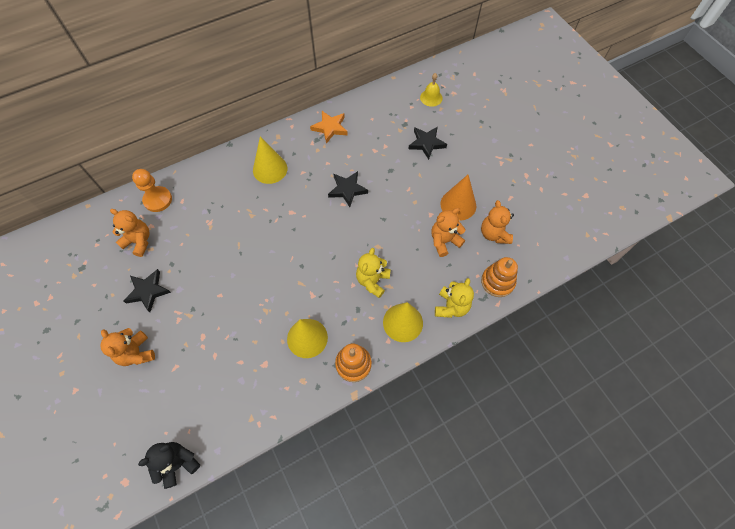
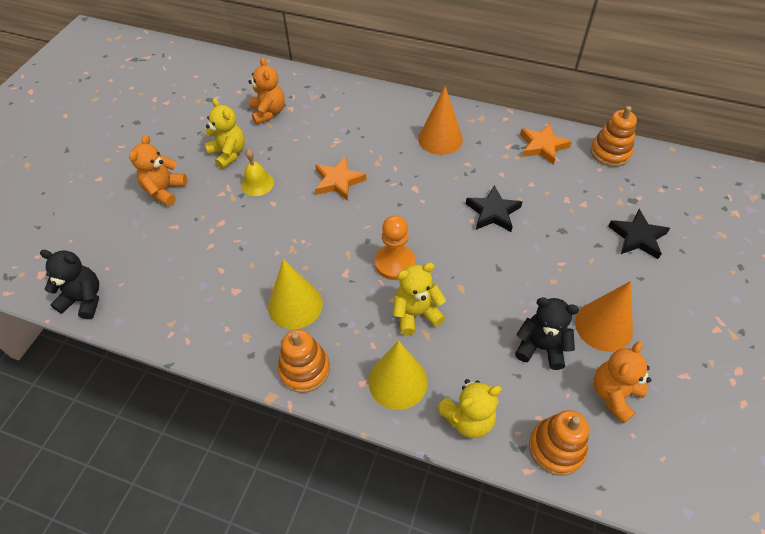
camera: 50 degrees right, 10 degrees down
black star [124,269,171,312] -> yellow teddy bear [205,98,245,169]
orange pawn [132,169,172,212] -> orange pawn moved to [375,215,415,280]
yellow cone [253,136,288,184] -> orange cone [418,86,463,155]
yellow bell [420,73,443,107] -> yellow bell moved to [241,149,274,196]
orange teddy bear [431,208,466,257] -> black teddy bear [515,297,579,370]
none -> orange star [315,157,366,201]
none -> orange stacking toy [590,106,637,167]

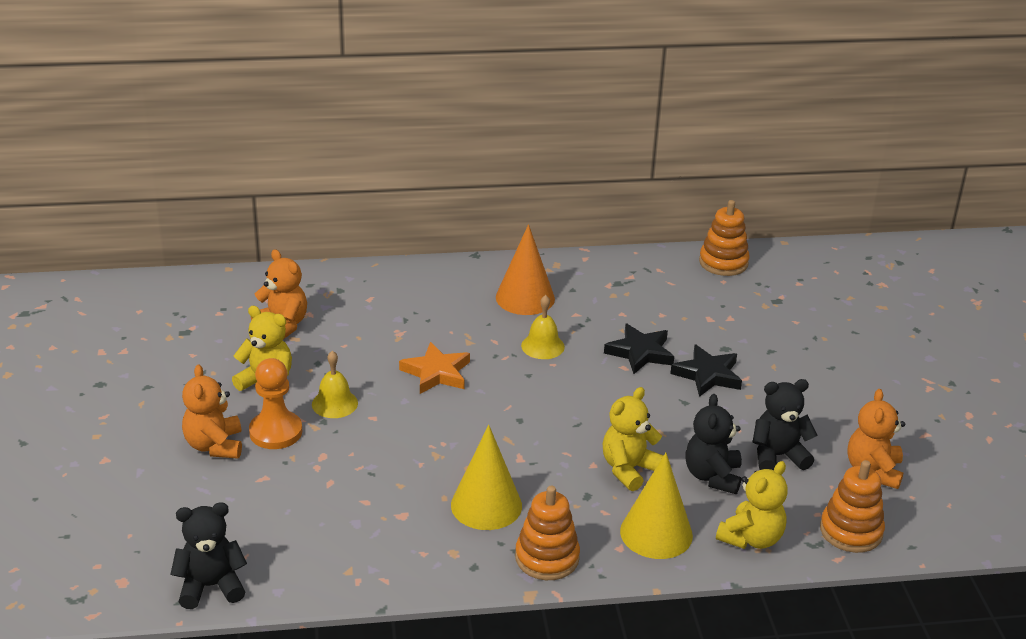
camera: 30 degrees left, 20 degrees down
orange pawn [375,215,415,280] -> orange pawn moved to [249,358,302,449]
orange star [520,123,572,165] -> none
orange cone [575,281,633,352] -> none
black star [608,209,670,259] -> black star moved to [670,344,742,397]
none -> yellow bell [521,295,565,359]
none -> black teddy bear [685,394,742,494]

